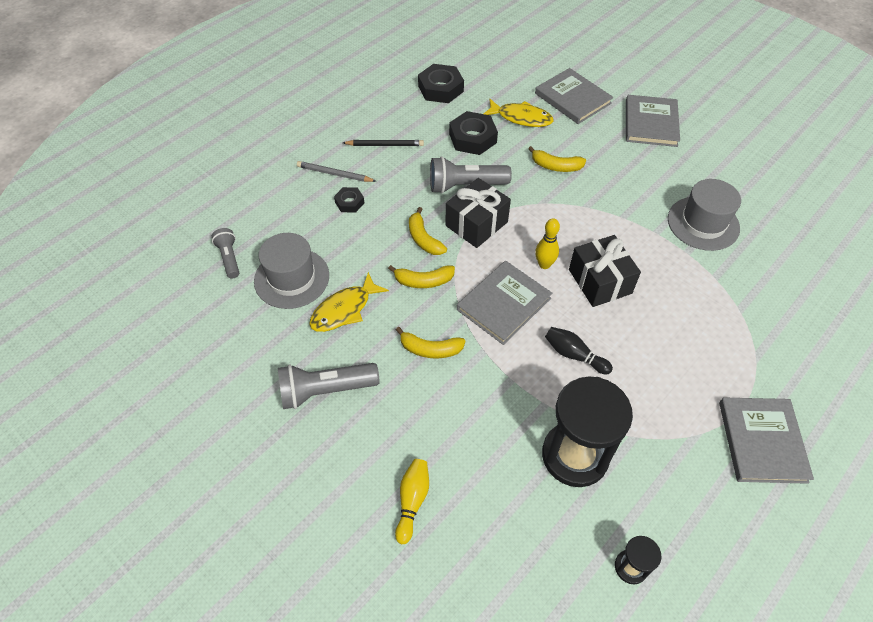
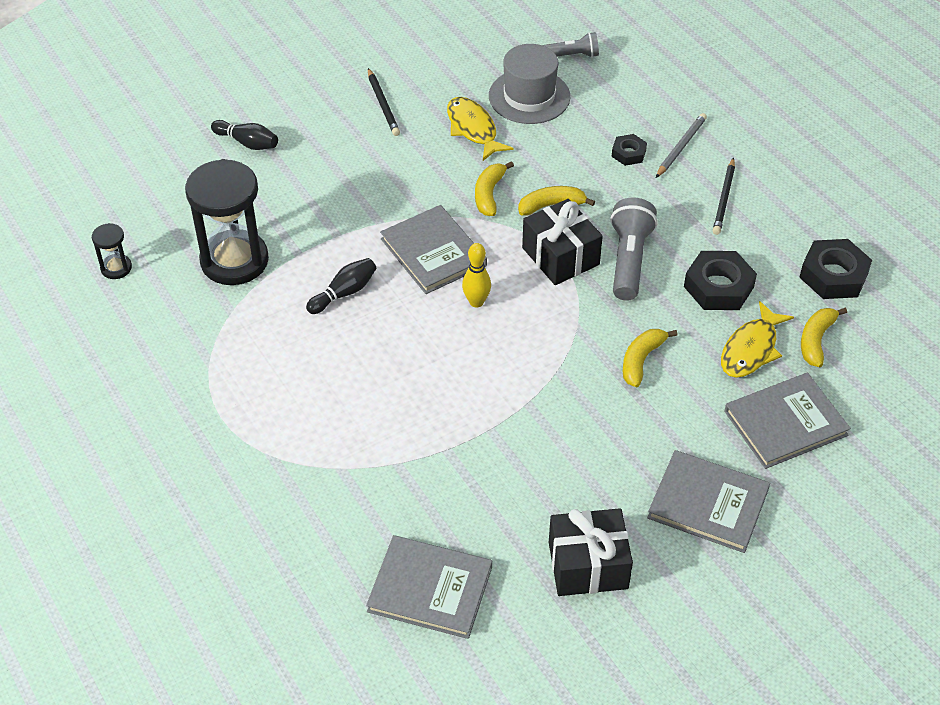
camera: 105 degrees right, 5 degrees down
grey flashlight [278,363,379,409] -> black pencil [368,68,400,136]
yellow bowling pin [395,459,429,544] -> black bowling pin [211,120,278,150]
yellow banana [396,327,465,359] -> yellow banana moved to [801,308,847,367]
black gift [569,235,641,307] -> black gift moved to [549,508,633,596]
grey hat [668,179,741,251] -> none
grey book [719,398,814,484] -> grey book moved to [366,535,492,639]

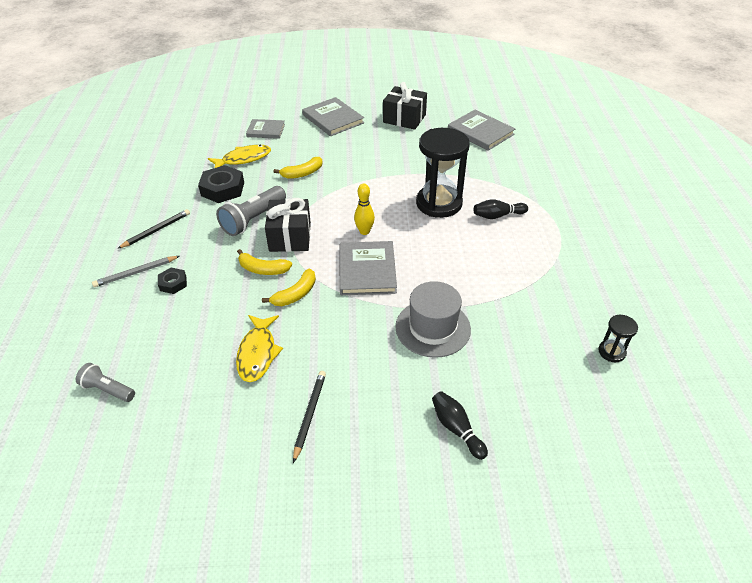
camera: 150 degrees left, 5 degrees down
black hourglass [185,159,269,285] -> black hourglass moved to [416,128,470,218]
black bowling pin [306,258,377,314] -> black bowling pin moved to [474,199,528,219]
grey hat [489,44,570,124] -> grey hat moved to [395,281,471,358]
grey book [724,373,851,469] -> grey book [246,119,285,139], size x0.65
black nut [799,239,872,299] -> none
yellow banana [801,308,847,367] -> none

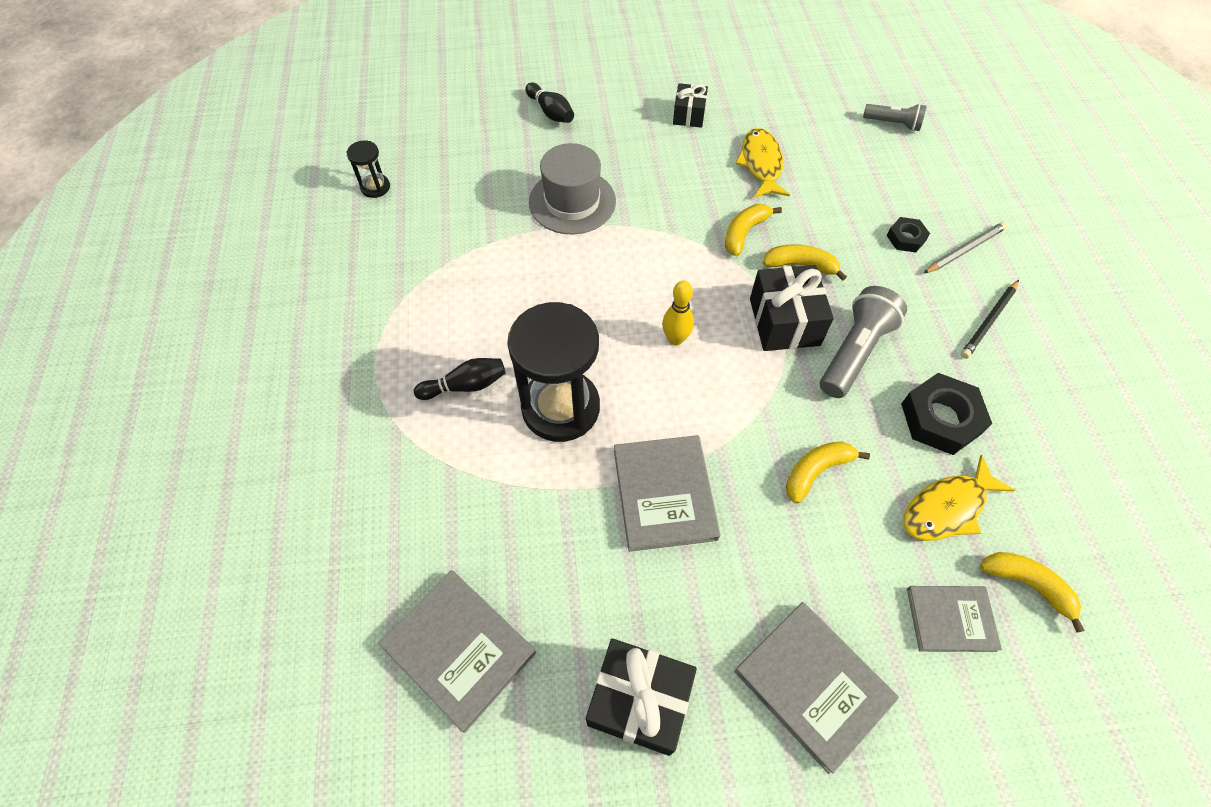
camera: 175 degrees right, 15 degrees up
black pencil [293,371,326,463] -> black gift [673,83,708,128]
grey book [340,241,397,295] -> grey book moved to [614,435,720,552]
none -> yellow banana [980,552,1085,633]

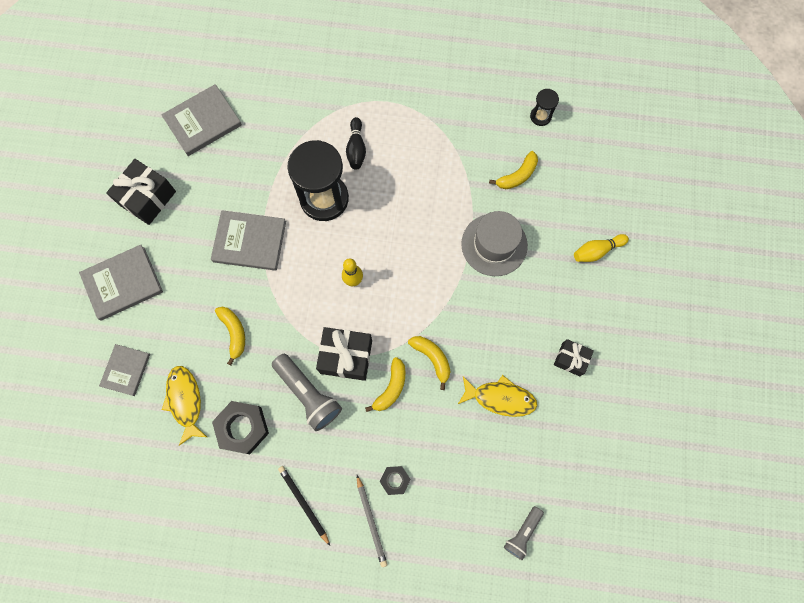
camera: 105 degrees right, 15 degrees up
black bowling pin [525,83,574,123] -> yellow bowling pin [574,234,629,262]
yellow banana [980,552,1085,633] -> yellow banana moved to [489,151,538,189]

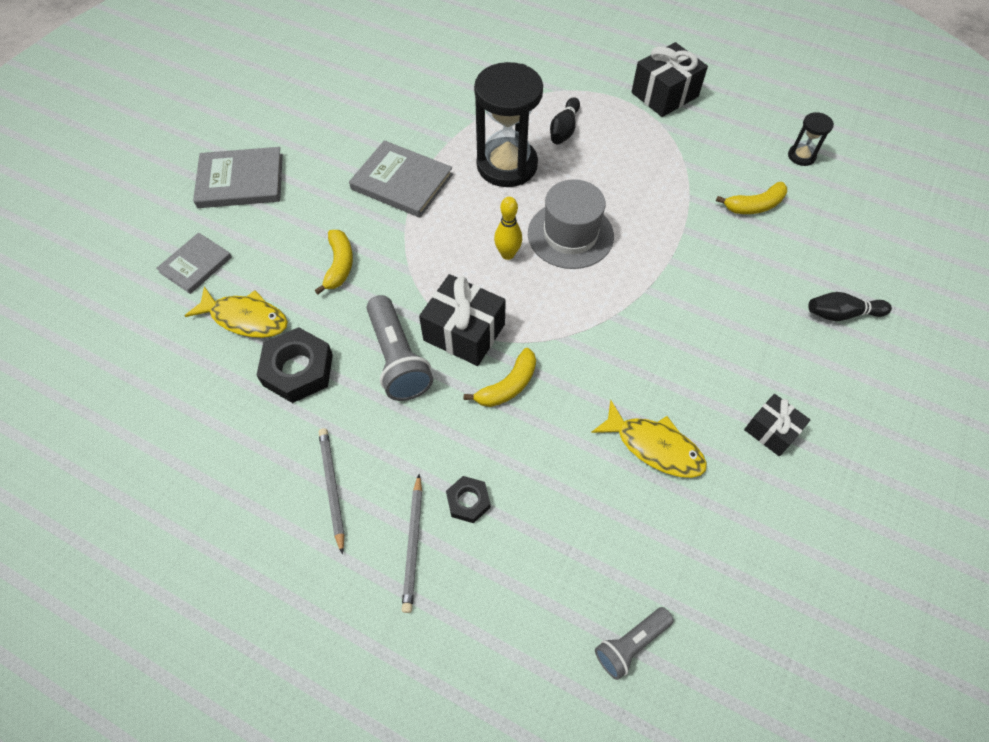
camera: 20 degrees right, 15 degrees down
black gift [106,159,176,225] -> black gift moved to [632,42,708,117]
grey book [161,84,242,156] -> none
yellow fish [162,366,207,446] -> yellow fish turned 105 degrees clockwise [185,286,288,338]
black pencil [278,466,330,546] -> grey pencil [318,428,344,555]
yellow banana [408,336,451,390] -> none
grey hat [461,211,528,276] -> grey hat moved to [528,179,614,269]
yellow bowling pin [574,234,629,262] -> black bowling pin [808,292,892,321]

